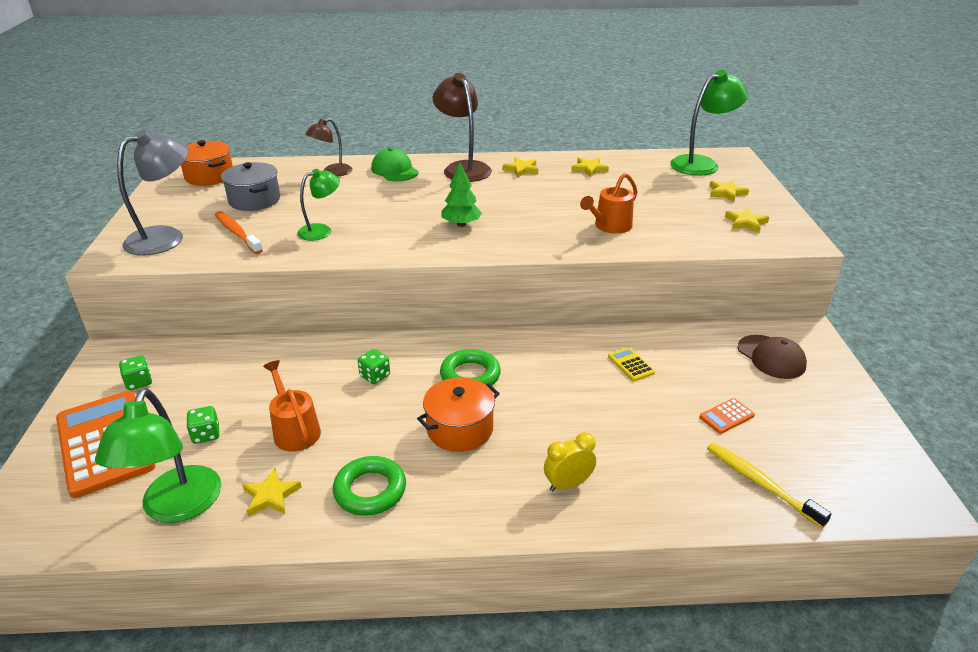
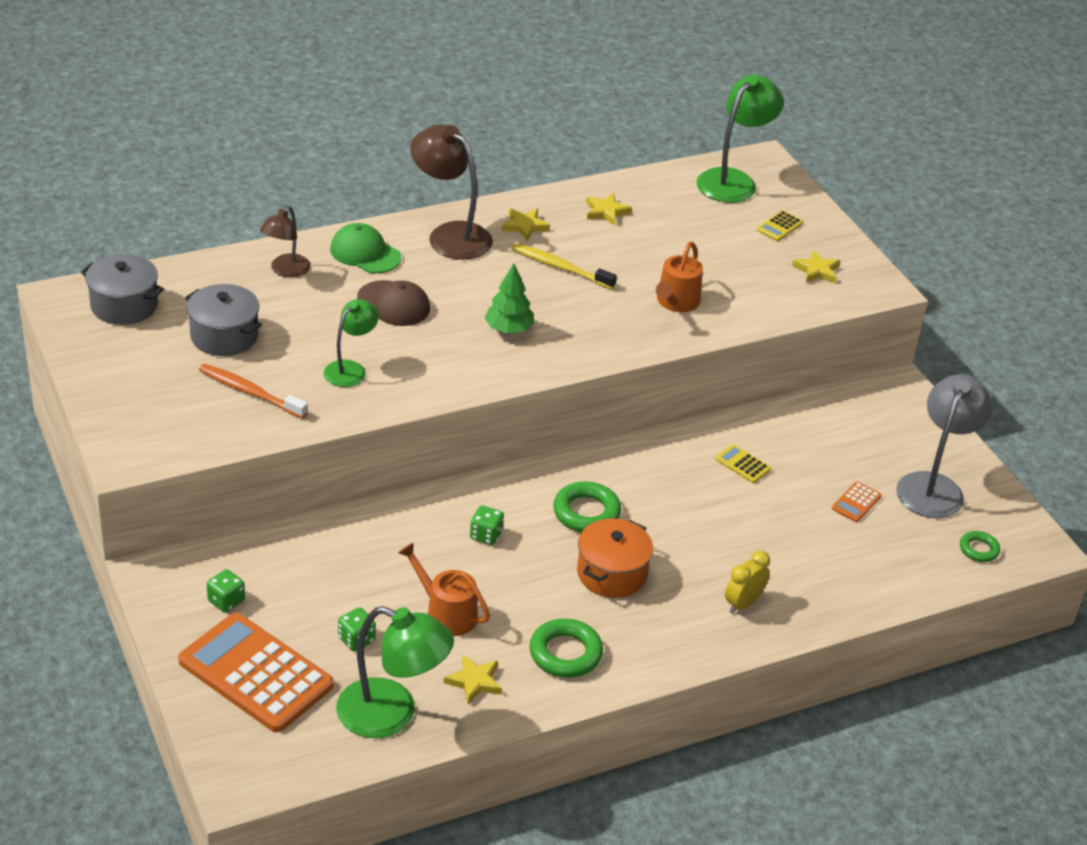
camera: 25 degrees left, 5 degrees up
green lamp [95,388,221,523] -> green lamp turned 45 degrees counterclockwise [336,606,454,738]
grey lamp [117,129,189,256] -> grey lamp moved to [896,374,993,518]
orange pot [181,140,233,186] -> grey pot [81,254,164,325]
yellow toothbrush [707,443,832,528] -> yellow toothbrush moved to [511,243,617,289]
yellow star [709,180,749,202] -> yellow calculator [757,210,803,241]
brown cap [737,335,807,379] -> brown cap moved to [357,280,430,326]
none -> green ring [960,531,1000,562]

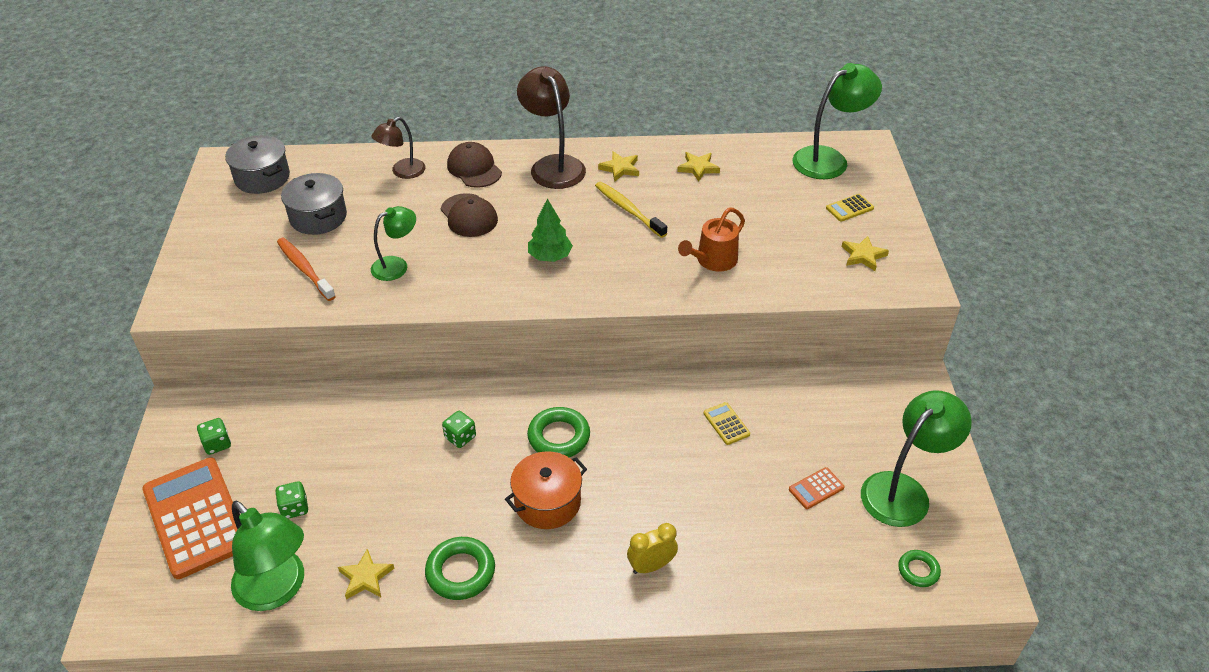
camera: 25 degrees right, 5 degrees up
green cap [330,223,401,273] -> brown cap [447,142,502,188]
orange watering can [398,542,490,636] -> none
grey lamp [896,374,993,518] -> green lamp [861,390,972,527]

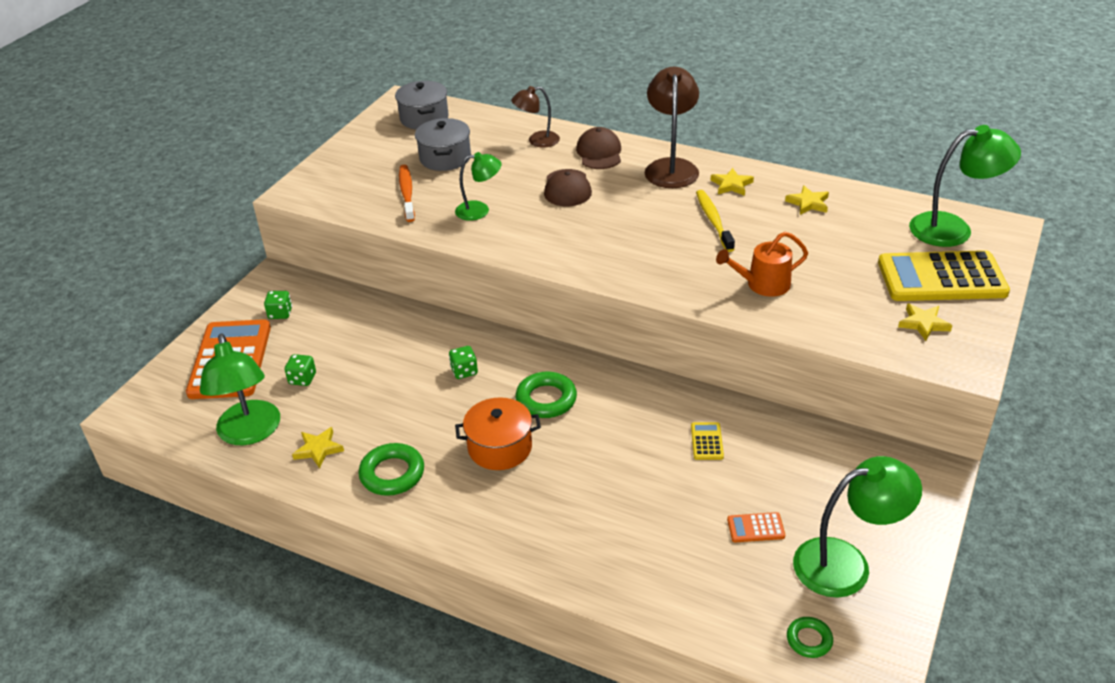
camera: 30 degrees right, 5 degrees down
green tree [528,199,573,262] -> none
yellow clock [627,523,678,574] -> none
yellow calculator [826,194,874,222] -> yellow calculator [878,250,1010,301], size x2.45

